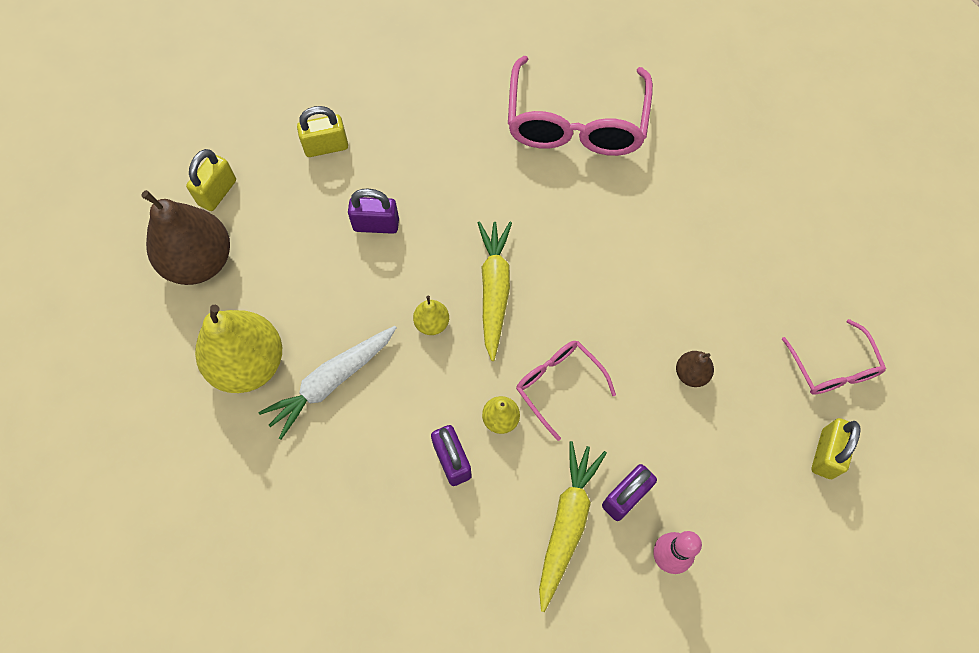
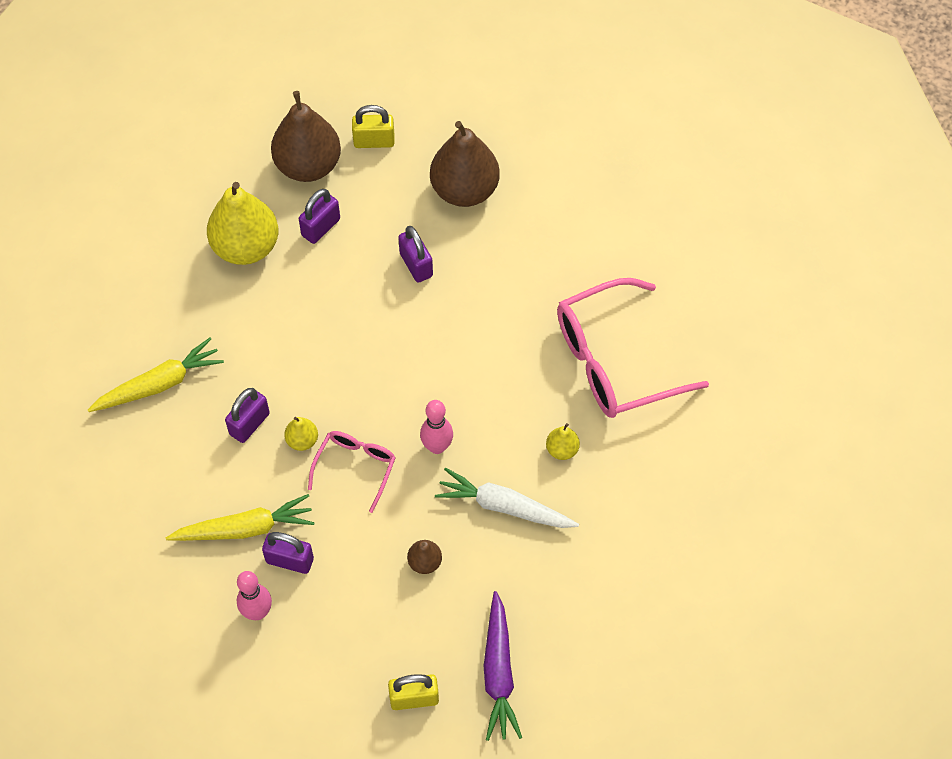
camera: 60 degrees right, 5 degrees down
white carrot [258,326,397,439] -> white carrot moved to [435,468,579,528]
yellow padlock [297,106,348,157] -> brown pear [430,121,500,207]
yellow pear [413,296,449,335] -> yellow pear moved to [546,423,580,460]
yellow carrot [478,221,512,361] -> yellow carrot moved to [88,337,224,412]
pink glasses [782,319,886,395] -> purple carrot [484,591,522,741]
none -> purple padlock [299,189,340,244]
none -> pink bowling pin [420,400,453,454]

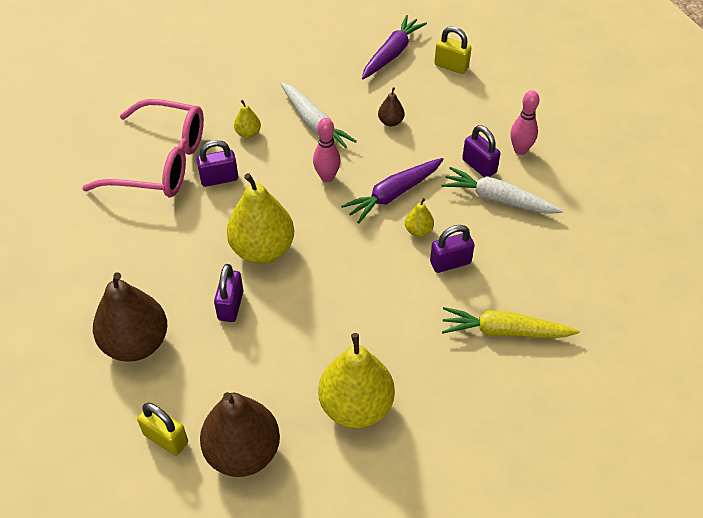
camera: 145 degrees left, 10 degrees down
yellow carrot [166,494,315,541] -> white carrot [441,167,563,214]
purple padlock [299,189,340,244] -> purple padlock moved to [197,140,238,187]
pink glasses [308,431,396,513] -> purple carrot [341,158,444,224]
none -> yellow pear [227,173,294,264]

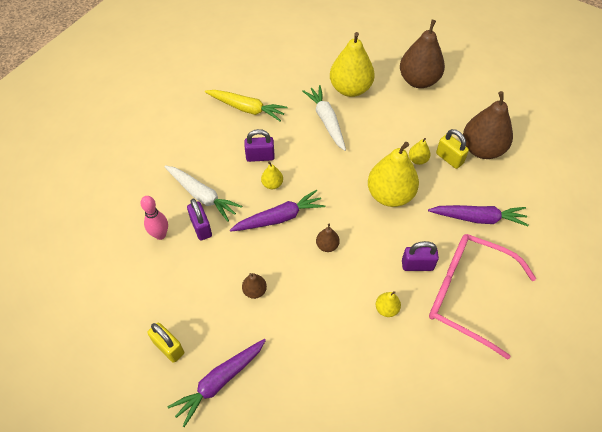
camera: 165 degrees left, 5 degrees up
yellow padlock [137,403,188,456] -> yellow padlock moved to [436,129,469,169]
purple padlock [214,264,243,322] -> yellow pear [409,138,431,165]
white carrot [280,82,357,148] -> white carrot moved to [302,85,346,151]
pink bowling pin [313,118,341,182] -> brown pear [316,224,340,252]
none -> purple carrot [428,205,529,226]

